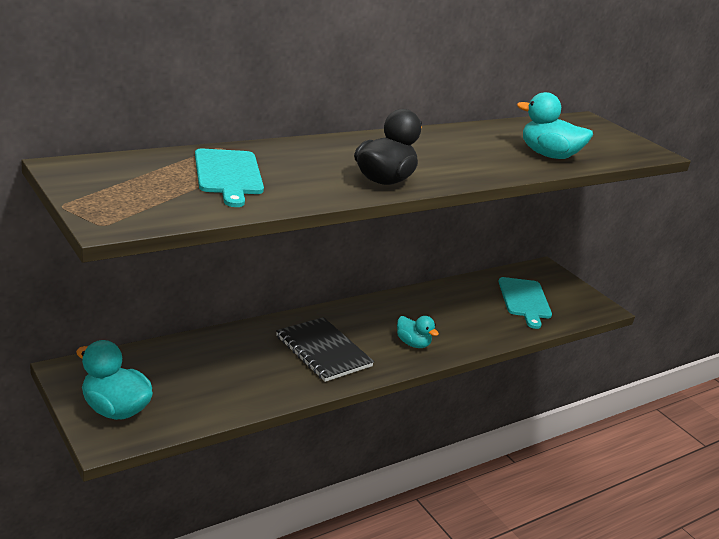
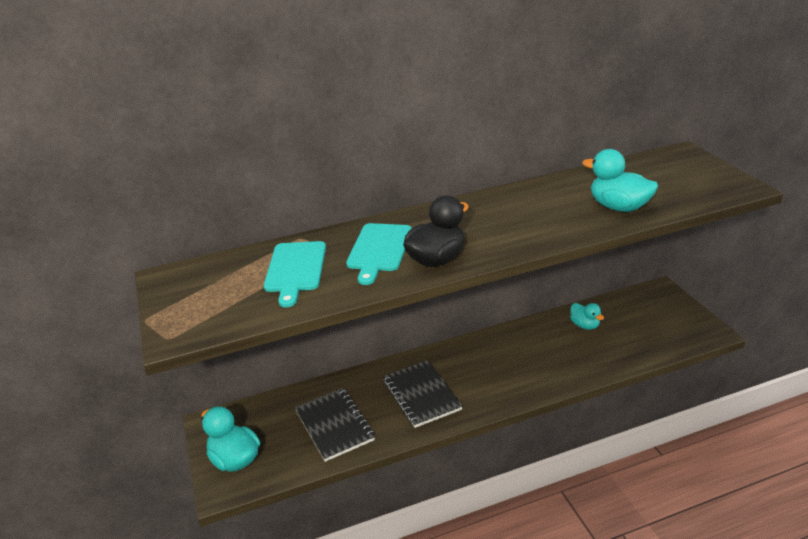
camera: 20 degrees right, 5 degrees up
turquoise duck [397,316,439,348] -> turquoise duck moved to [570,303,604,330]
turquoise cutting board [498,277,552,329] -> turquoise cutting board moved to [346,223,412,285]
none -> black notebook [295,388,375,462]

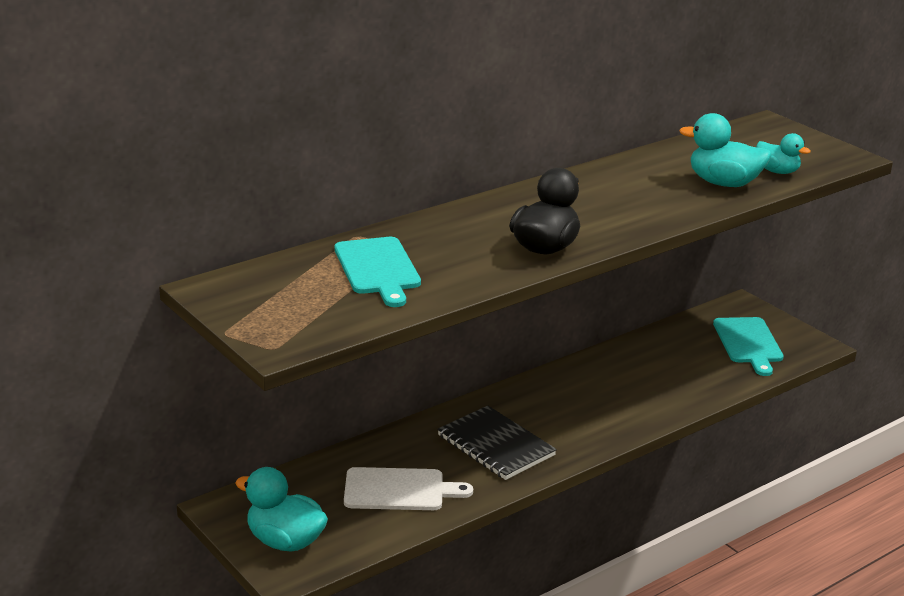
camera: 20 degrees left, 5 degrees down
black notebook [295,388,375,462] -> white cutting board [344,467,473,510]
turquoise cutting board [346,223,412,285] -> turquoise cutting board moved to [713,317,784,376]
turquoise duck [570,303,604,330] -> turquoise duck moved to [756,133,811,174]

